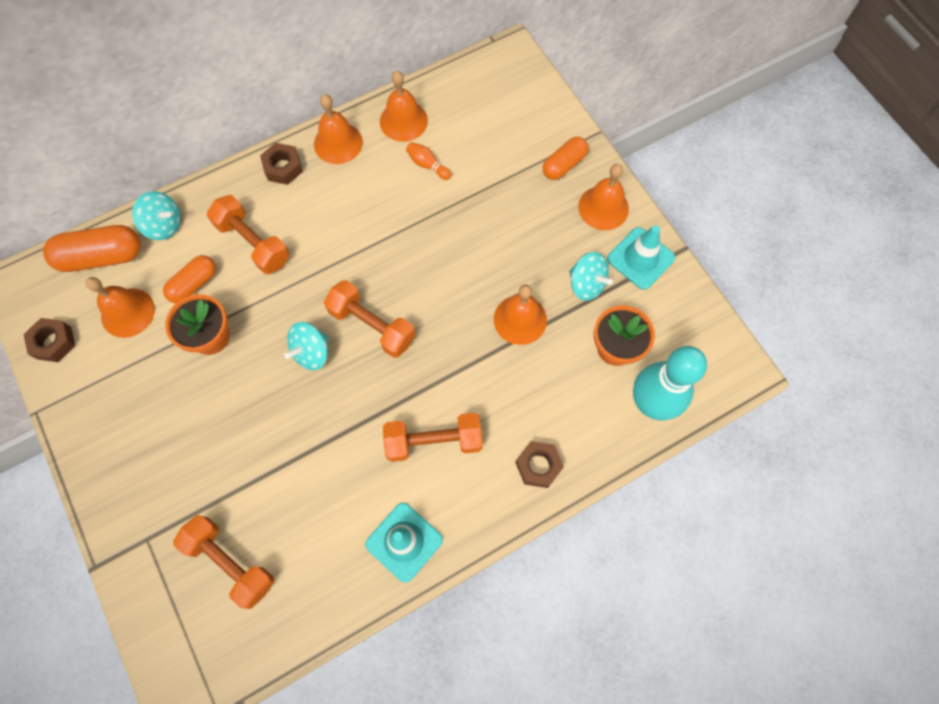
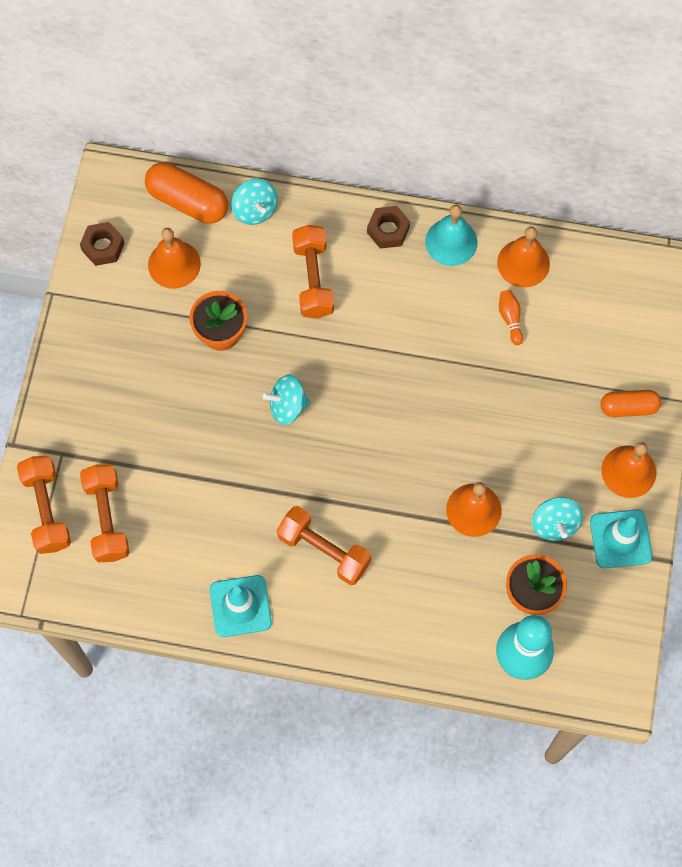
camera: 40 degrees right, 0 degrees up
orange capsule [163,255,216,303] -> none
orange bell [314,94,363,164] -> turquoise bell [425,205,478,266]
orange dumbbell [324,280,415,358] -> orange dumbbell moved to [17,456,71,554]
brown nut [515,441,564,488] -> none

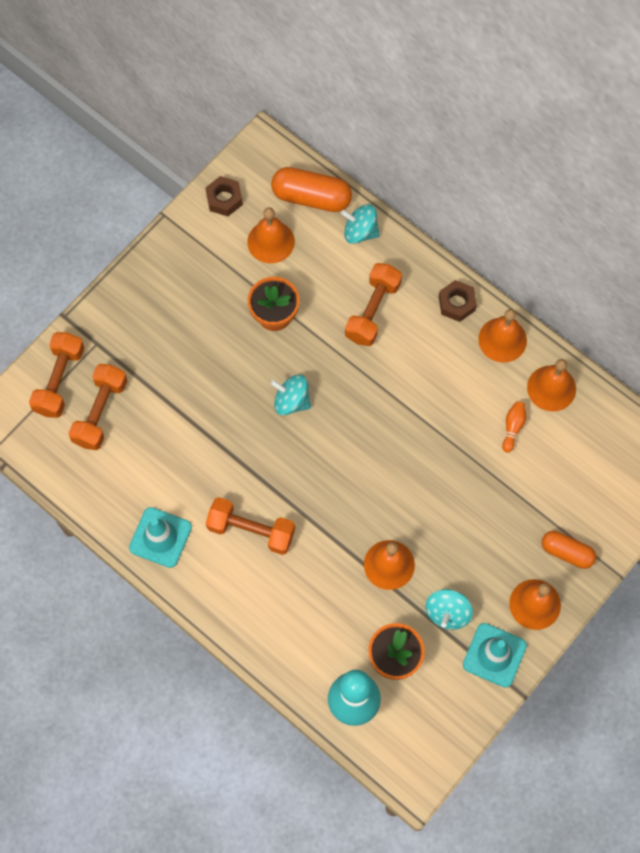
camera: 30 degrees right, 0 degrees up
orange capsule [145,162,228,224] -> orange capsule turned 45 degrees counterclockwise [271,167,352,212]
turquoise spinning top [232,179,278,225] -> turquoise spinning top turned 105 degrees clockwise [341,204,380,244]
orange dumbbell [277,506,372,585] -> orange dumbbell turned 45 degrees counterclockwise [206,497,295,555]
turquoise bell [425,205,478,266] -> orange bell [478,309,527,363]

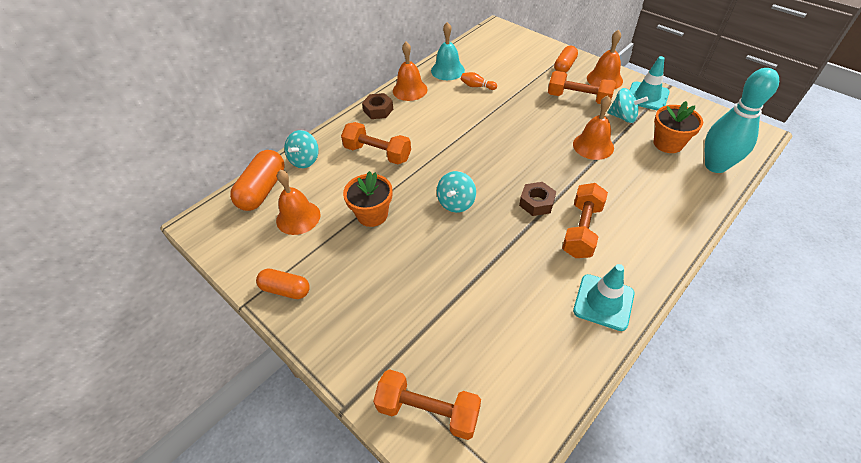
camera: 85 degrees left, 20 degrees down
orange dumbbell [69,364,127,450] -> orange dumbbell moved to [548,71,616,104]
brown nut [205,176,243,216] -> brown nut moved to [519,182,556,216]
orange bell [527,359,576,412] -> turquoise bell [431,22,465,80]
none -> orange capsule [256,269,310,299]

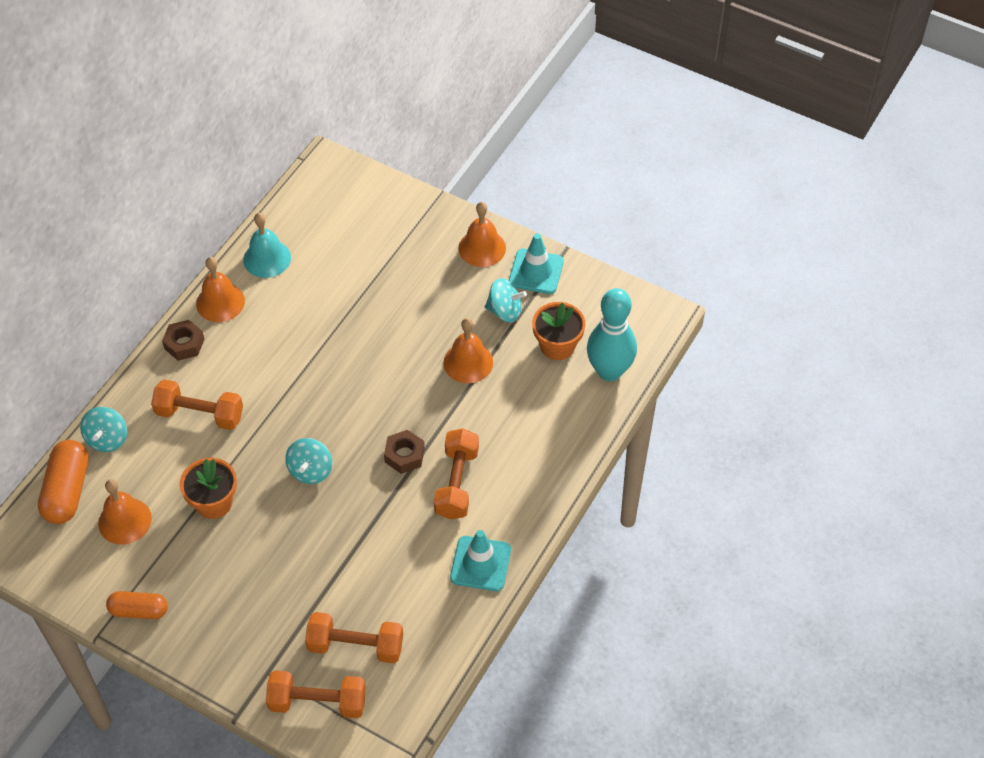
camera: 15 degrees left, 5 degrees up
orange bowling pin [461,72,497,90] -> none
orange dumbbell [548,71,616,104] -> orange dumbbell moved to [305,612,403,663]
orange capsule [554,46,578,72] -> none

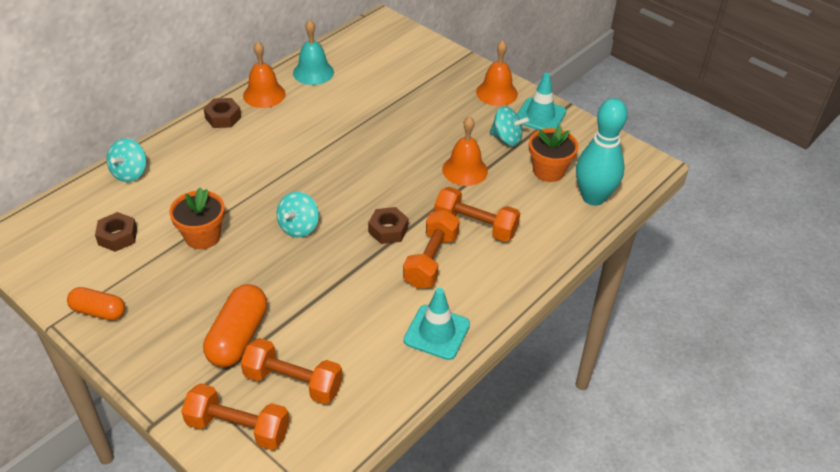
camera: 10 degrees right, 10 degrees down
orange capsule [38,440,89,524] -> orange capsule moved to [203,284,267,367]
orange bell [98,479,152,545] -> brown nut [95,212,137,252]
orange dumbbell [151,379,243,430] -> orange dumbbell moved to [434,187,520,242]

